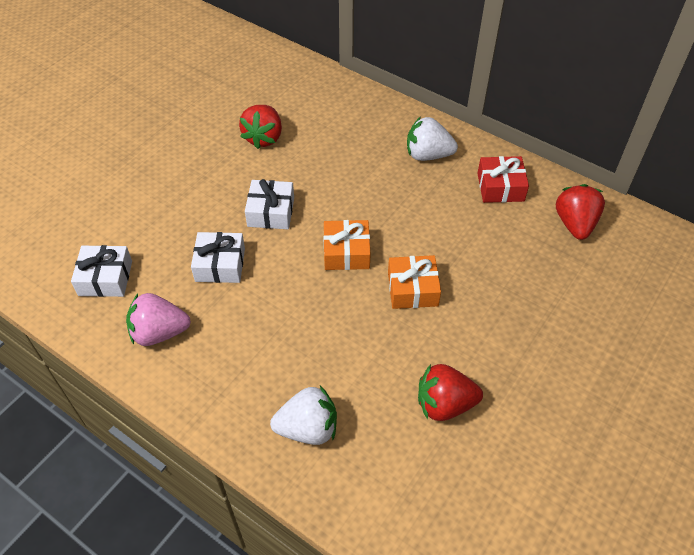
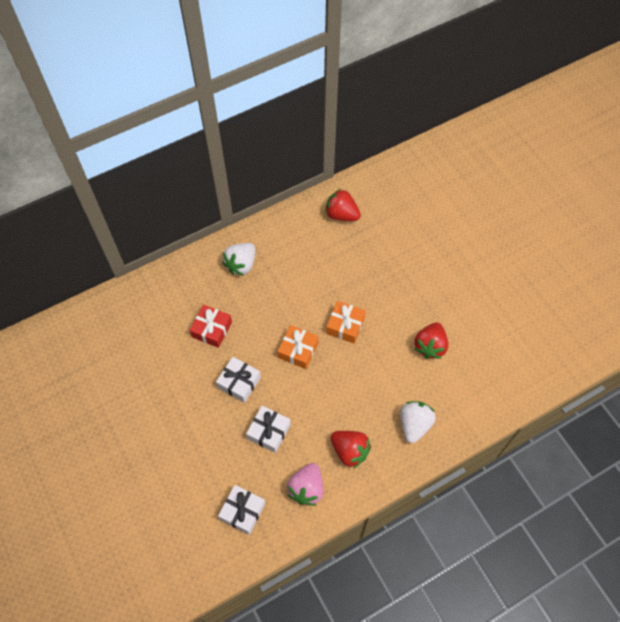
camera: 65 degrees left, 10 degrees up
red strawberry [239,105,282,149] -> red strawberry moved to [331,431,371,469]
red gift [477,156,529,203] -> red gift moved to [190,305,232,348]

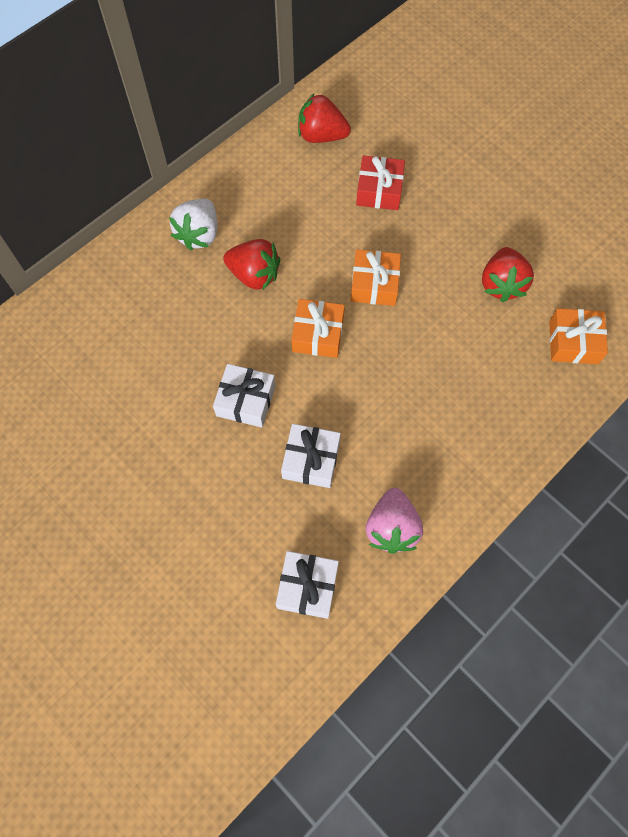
camera: 15 degrees left, 5 degrees up
red gift [190,305,232,348] -> red gift moved to [356,156,405,210]
red strawberry [331,431,371,469] -> red strawberry moved to [223,239,280,291]
white strawberry [400,401,436,443] -> none
none -> orange gift [549,308,608,364]

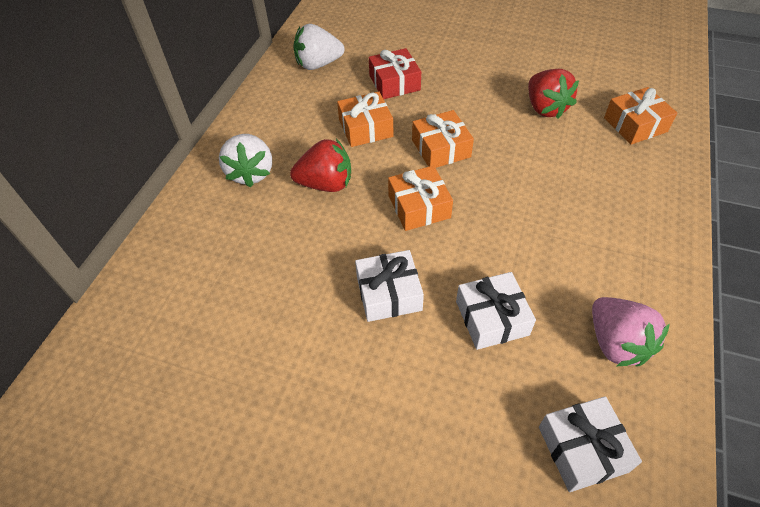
camera: 25 degrees left, 15 degrees down
red strawberry [298,93,351,143] -> white strawberry [293,24,345,70]
none -> orange gift [337,92,393,147]

